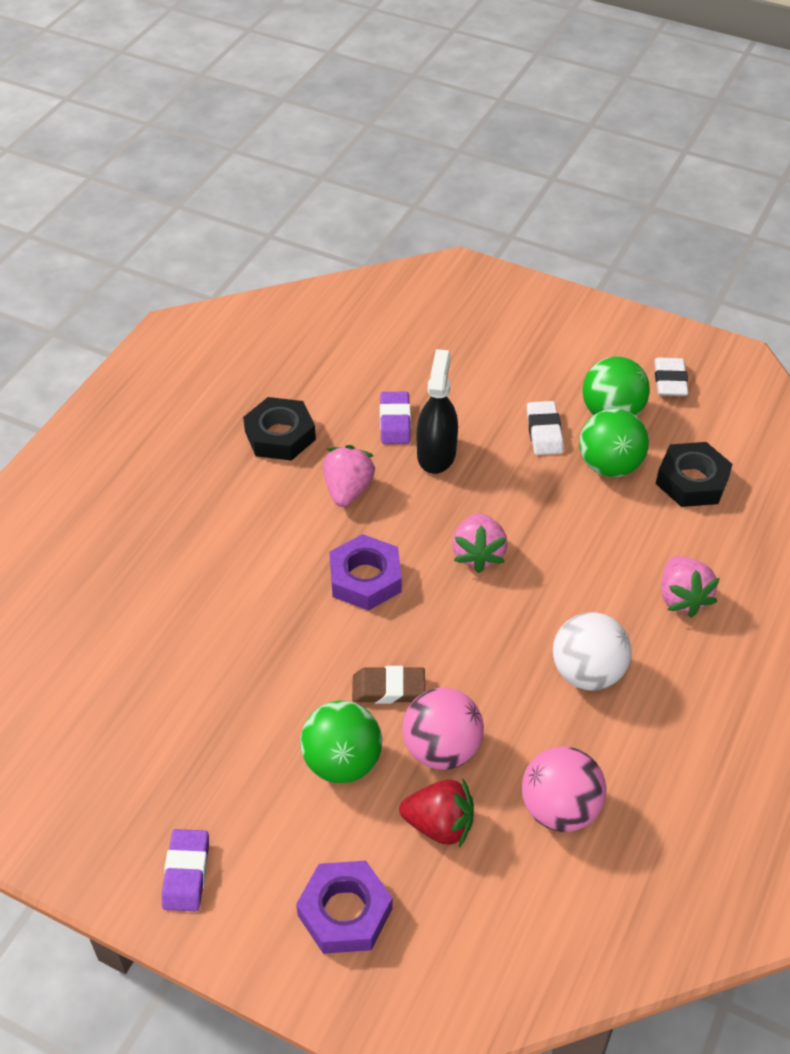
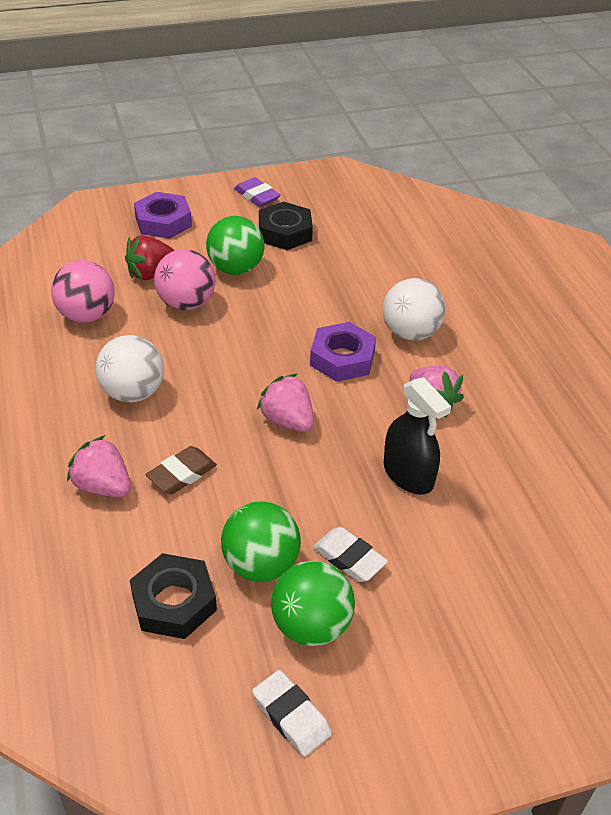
camera: 135 degrees right, 5 degrees down
black nut [243,397,316,461] -> black nut moved to [259,202,313,250]
brown eraser [352,666,425,704] -> brown eraser moved to [146,446,217,494]
purple eraser [380,392,411,444] -> none
none -> white ball [383,278,445,341]

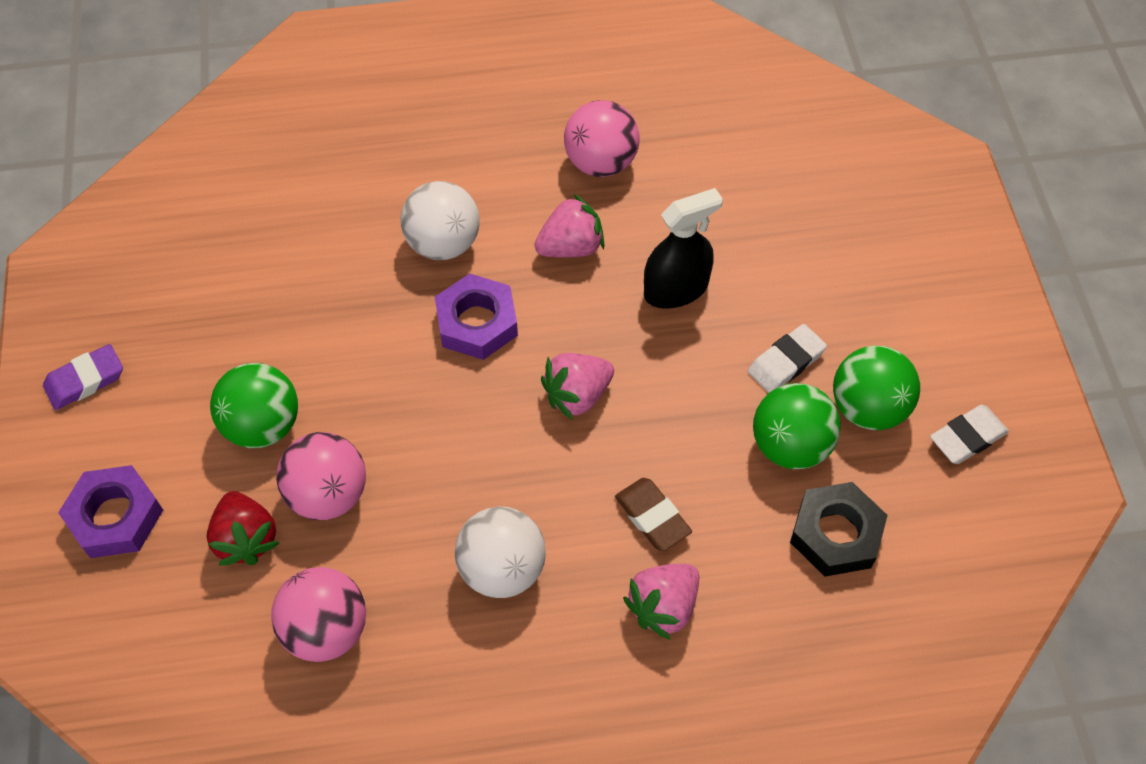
camera: 80 degrees left, 15 degrees up
black nut [259,202,313,250] -> none
none -> pink ball [564,100,640,177]

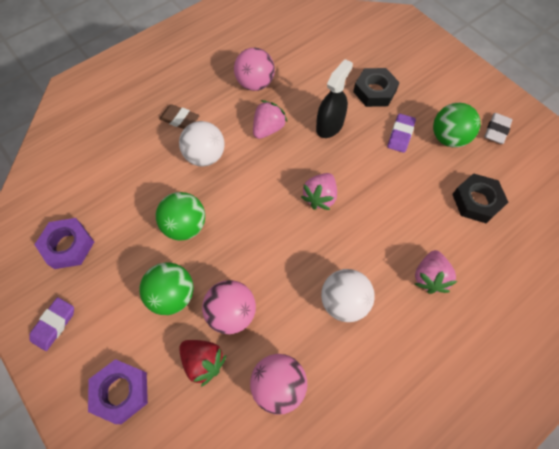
camera: 30 degrees left, 5 degrees up
purple nut [435,273,518,360] -> purple nut moved to [34,218,94,269]
brown eraser [615,478,692,551] -> brown eraser moved to [159,104,200,129]
white eraser [748,324,827,393] -> purple eraser [387,114,416,153]
green ball [753,383,841,469] -> green ball moved to [156,192,205,241]
none -> black nut [353,68,400,107]

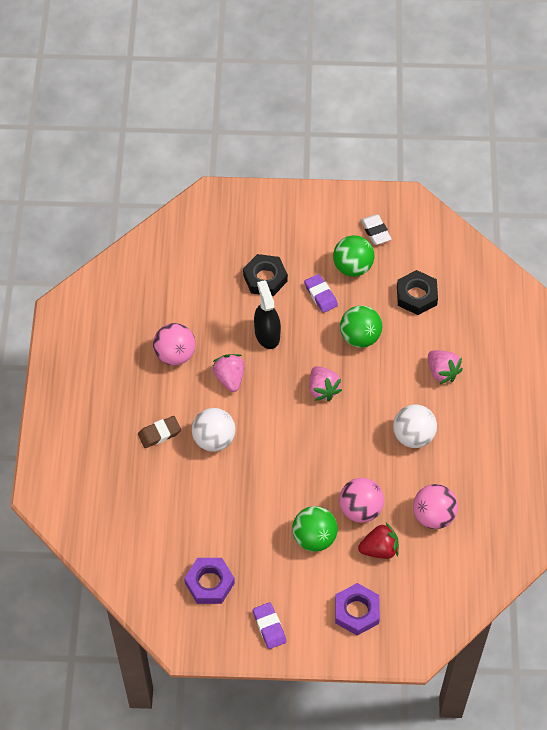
camera: 50 degrees left, 5 degrees down
green ball [156,192,205,241] -> green ball moved to [340,305,382,348]

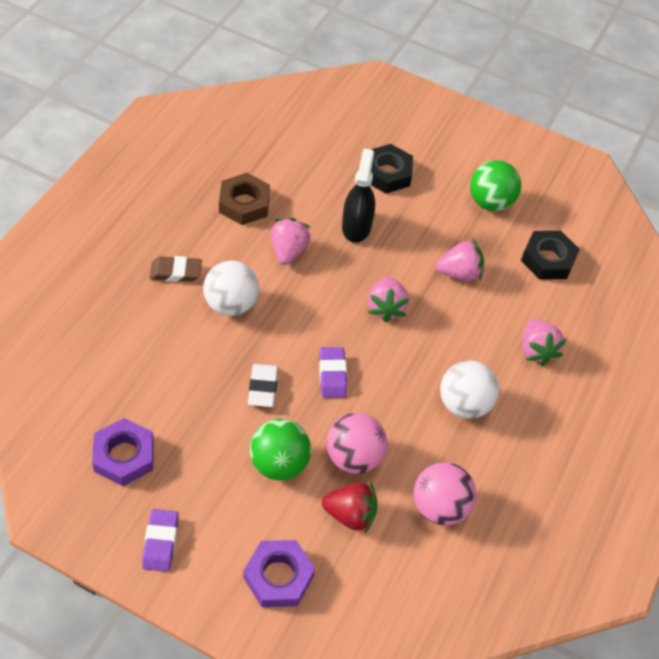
camera: 20 degrees right, 5 degrees down
pink ball [153,323,196,366] -> brown nut [219,173,270,225]
purple eraser [304,274,338,313] -> purple eraser moved to [319,347,347,398]
green ball [340,305,382,348] -> pink strawberry [436,239,484,281]
white eraser [361,214,391,245] -> white eraser moved to [248,364,278,407]

